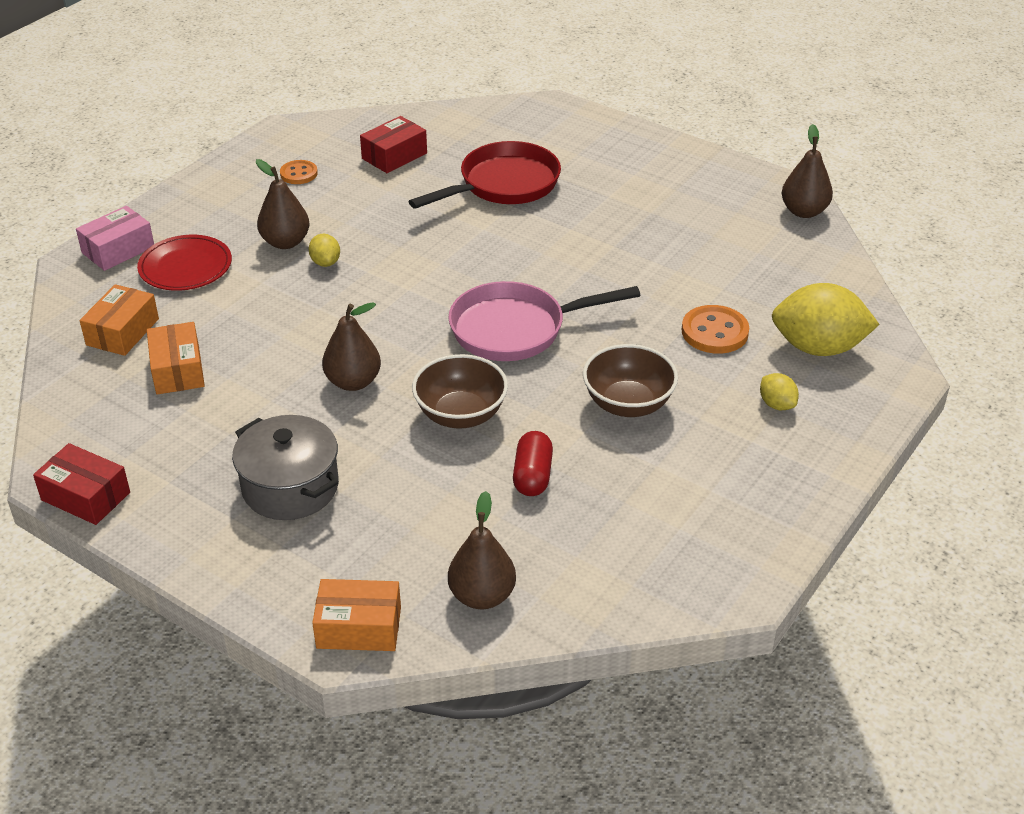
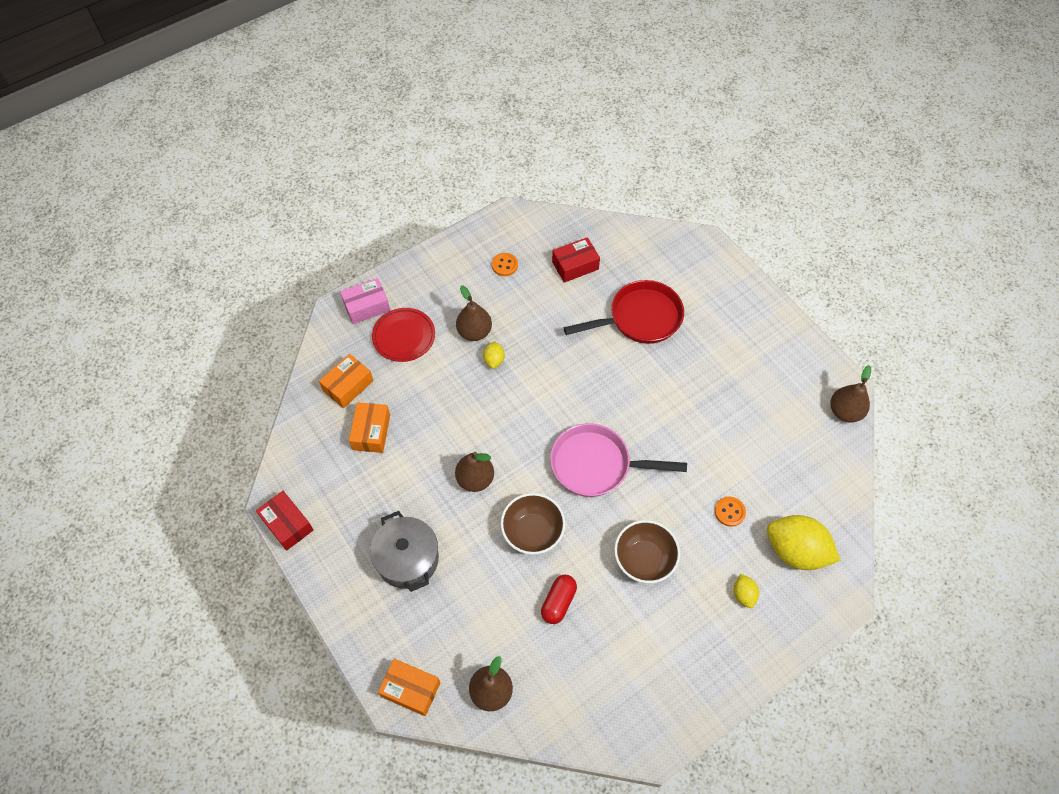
camera: 20 degrees right, 20 degrees up
orange button [682,305,749,354] -> orange button [715,497,746,527], size x0.64

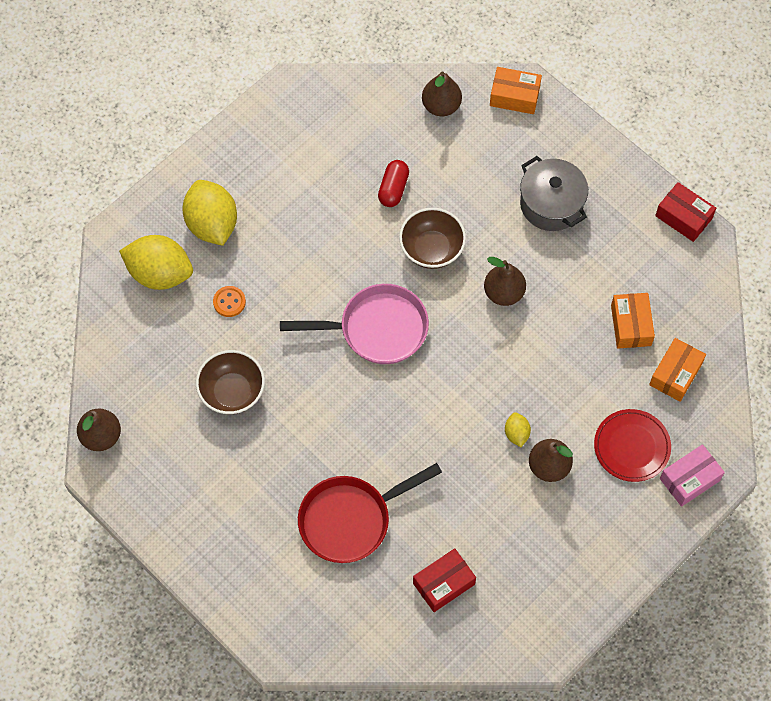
camera: 170 degrees right, 5 degrees up
orange button [492,253,518,276] -> none
brown bowl [614,520,680,583] -> brown bowl moved to [196,350,265,414]
yellow lemon [734,574,759,608] -> yellow lemon [182,180,237,246], size x2.16

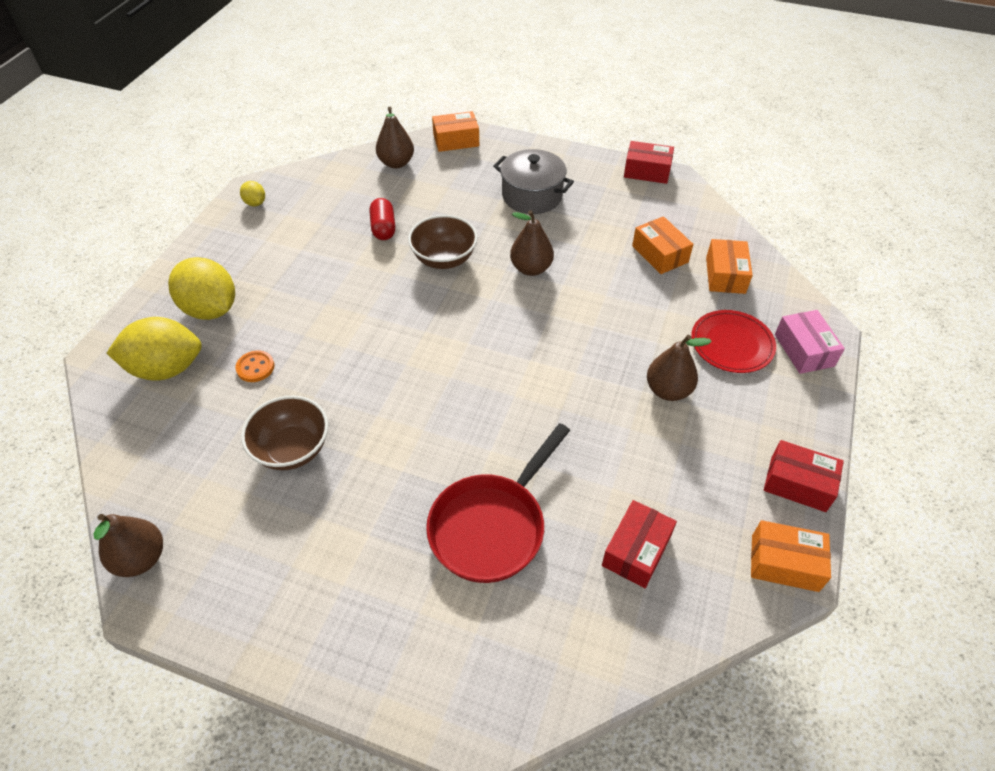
camera: 25 degrees left, 15 degrees down
pink pan [280,284,429,364] -> none
yellow lemon [505,412,531,447] -> yellow lemon moved to [240,181,265,207]
pink box [660,444,725,507] -> pink box turned 45 degrees counterclockwise [775,310,845,374]
none -> orange box [751,520,831,592]
none -> red box [764,440,844,512]

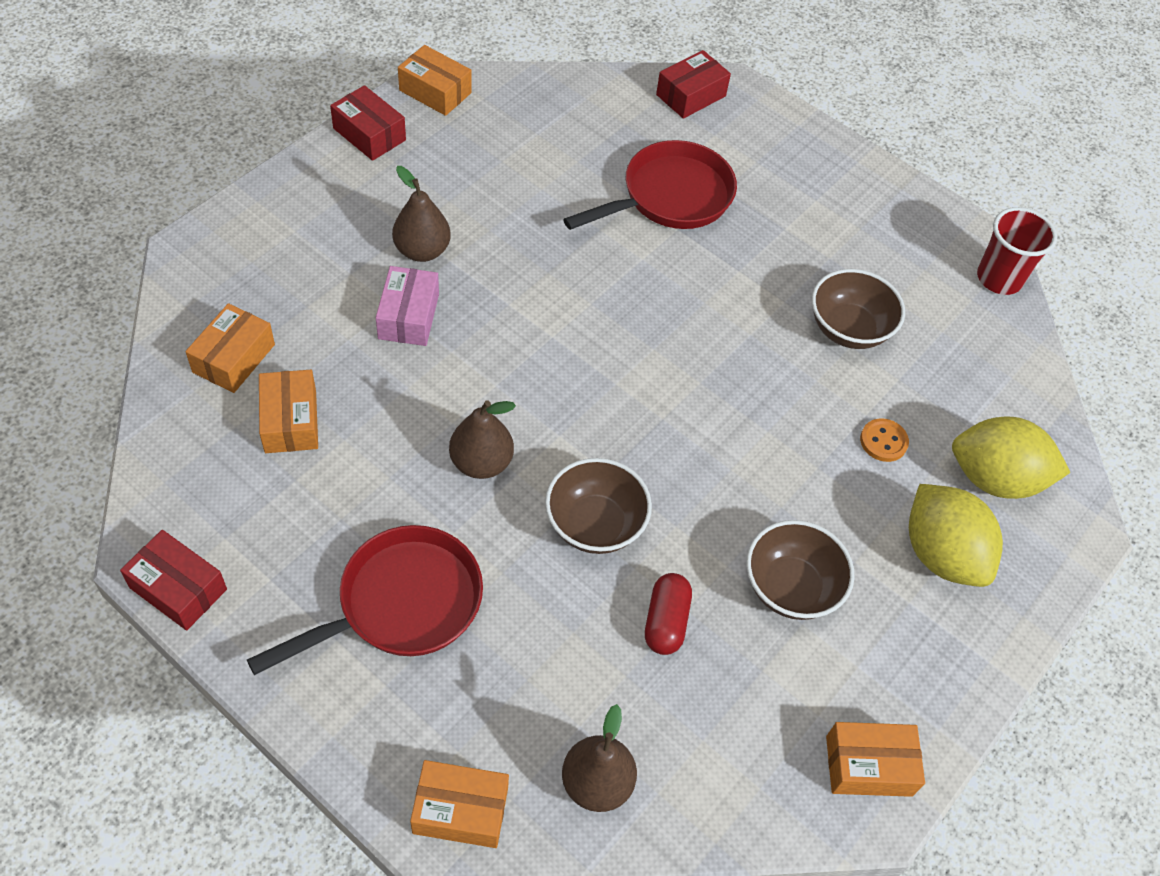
camera: 165 degrees left, 5 degrees up
brown pear [93,514,163,577] -> red cup [977,207,1057,295]
yellow lemon [240,181,265,207] -> orange box [826,722,925,797]
grey pot [493,149,574,214] -> red pan [247,525,483,675]
red box [602,500,677,588] -> red box moved to [656,50,731,119]
red plate [691,310,776,373] -> none
pink box [775,310,845,374] -> pink box moved to [376,266,439,346]
none -> brown bowl [746,520,854,620]

